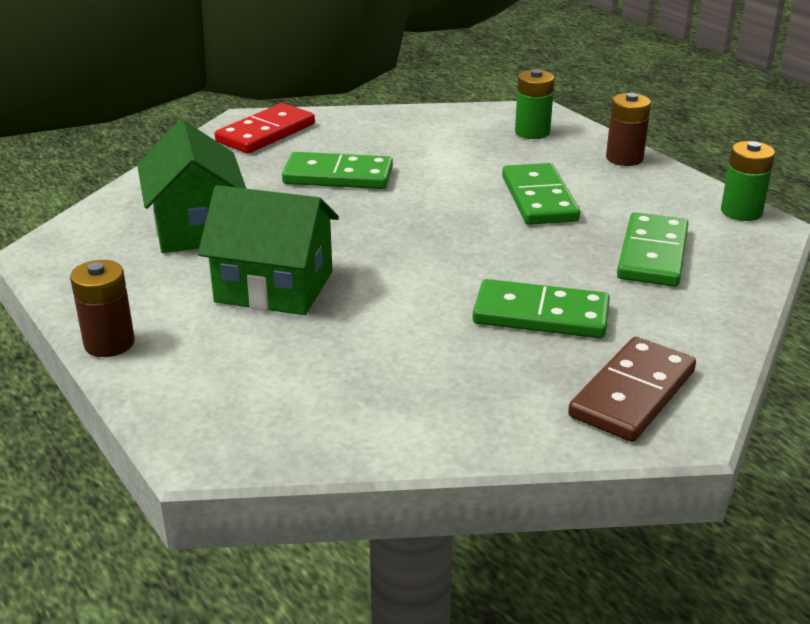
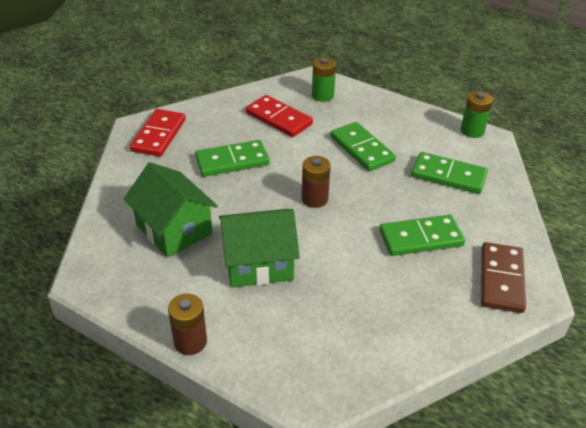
camera: 25 degrees left, 10 degrees up
brown battery [606,93,651,166] -> brown battery moved to [301,156,331,208]
green domino [617,212,688,287] -> green domino turned 60 degrees counterclockwise [411,152,488,194]
none -> red domino [246,95,313,137]

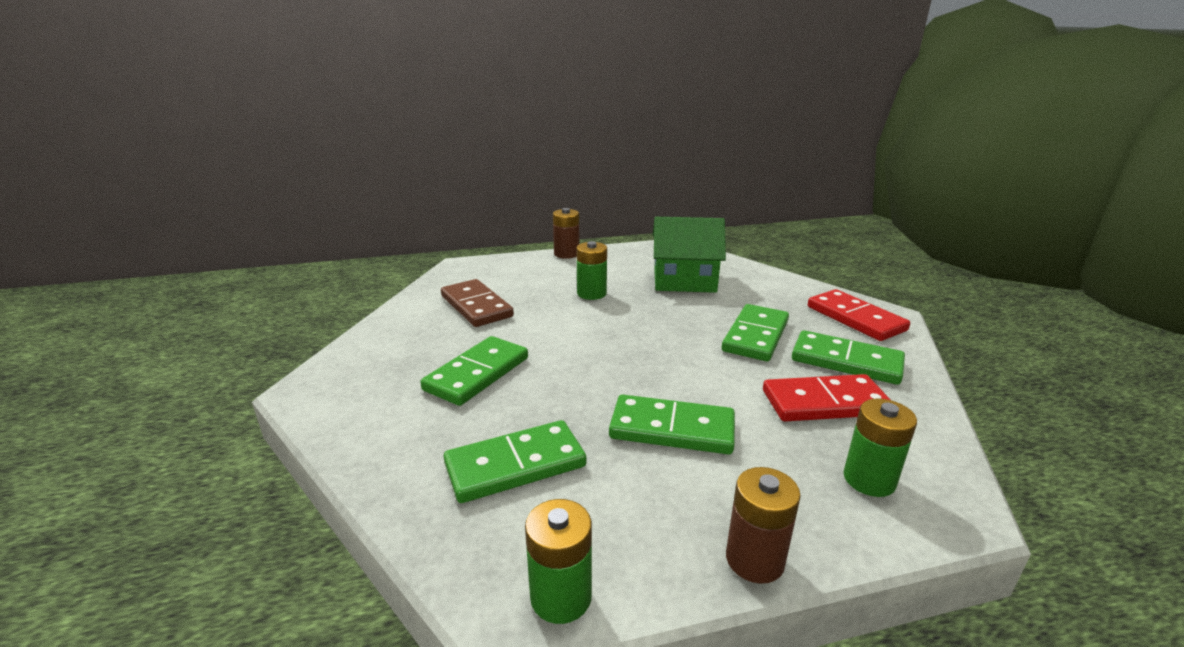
camera: 135 degrees right, 15 degrees down
green house [219,209,300,288] -> green battery [576,241,607,300]
brown battery [301,156,331,208] -> brown battery moved to [726,467,801,584]
brown domino [481,242,526,313] -> brown domino moved to [441,279,514,327]
none -> green domino [792,330,905,385]

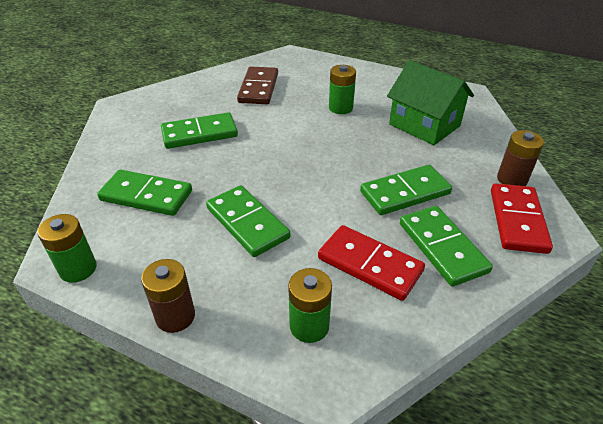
camera: 40 degrees right, 15 degrees up
brown battery [553,208,579,259] -> brown battery moved to [497,130,544,186]

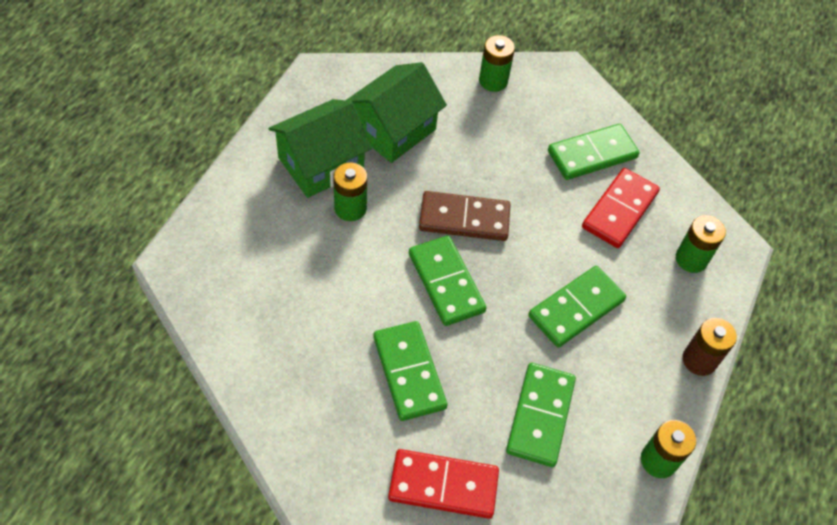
camera: 95 degrees left, 15 degrees up
brown domino [237,67,278,104] -> brown domino moved to [419,191,510,241]
green domino [360,165,452,215] -> green domino moved to [409,236,486,326]
red domino [491,183,553,254] -> red domino moved to [388,449,499,519]
brown battery [497,130,544,186] -> green battery [479,35,515,92]
none -> green house [268,99,372,198]

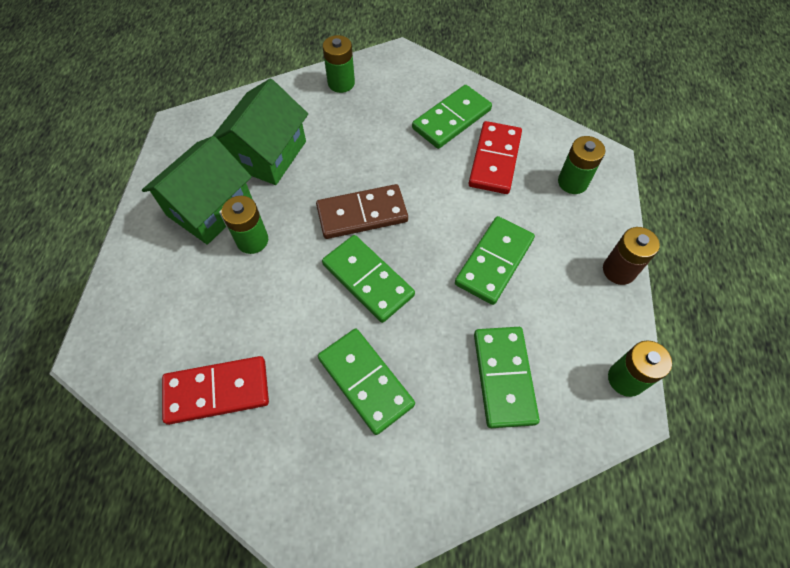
camera: 15 degrees left, 5 degrees up
red domino [388,449,499,519] -> red domino moved to [162,356,269,425]

